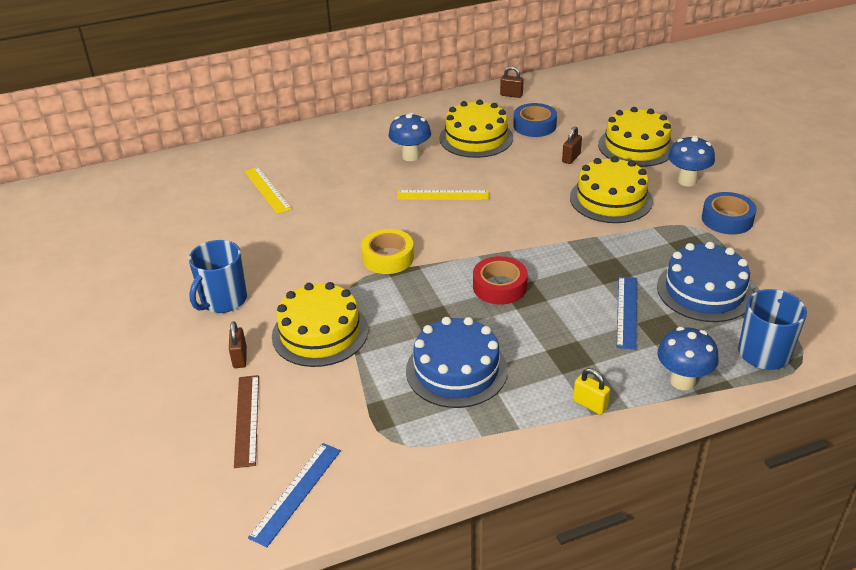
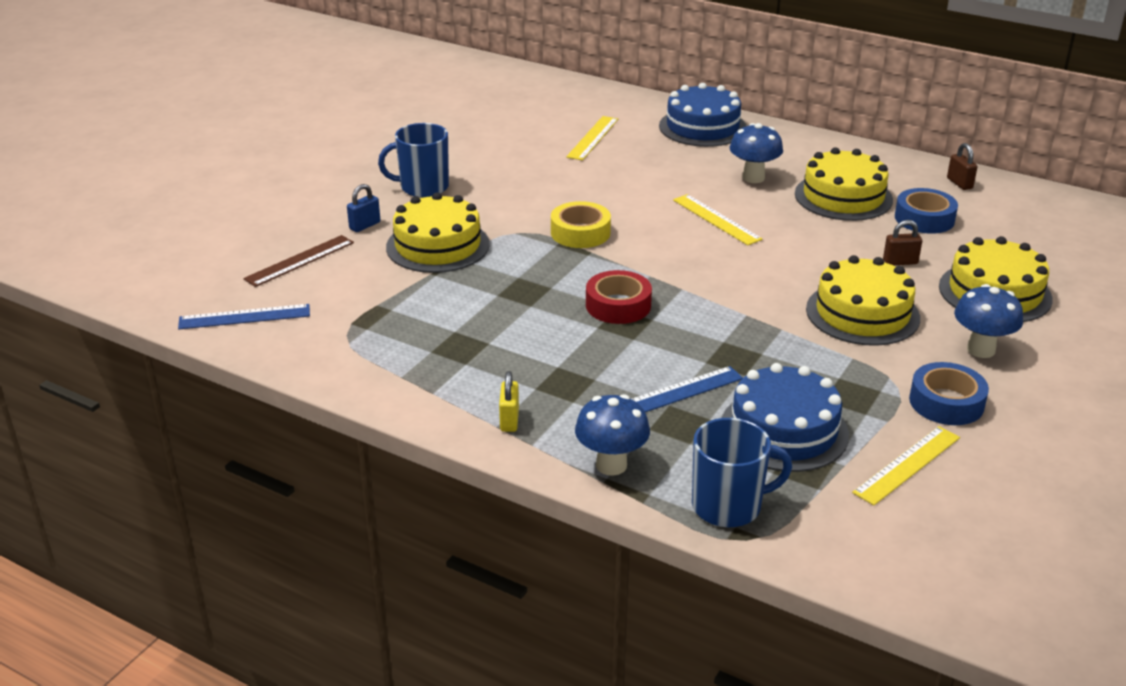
camera: 50 degrees right, 5 degrees down
brown padlock [229,321,247,368] -> blue padlock [347,184,380,232]
blue cake [406,317,508,408] -> blue cake moved to [659,83,746,147]
none -> yellow ruler [852,426,960,505]

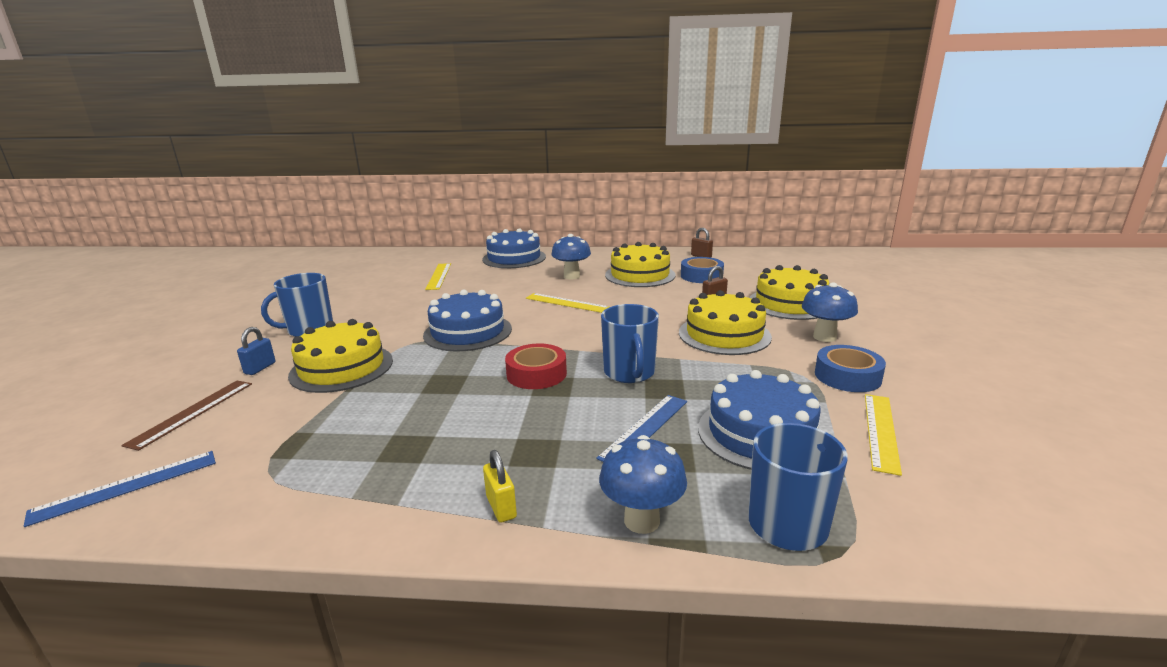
camera: 25 degrees left, 10 degrees down
yellow tape [551,201,611,248] -> blue cake [423,289,512,351]
none -> blue mug [601,304,659,383]

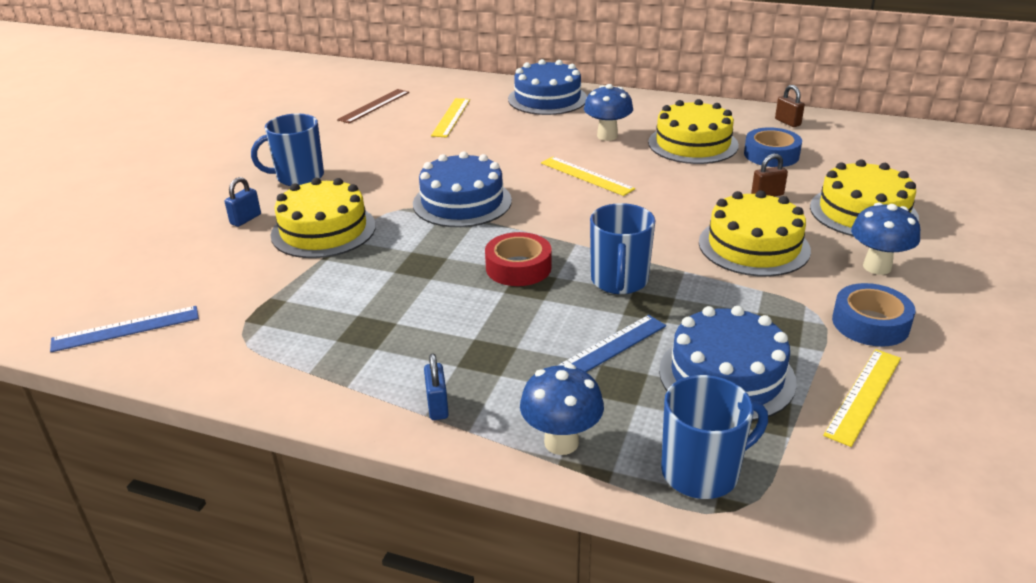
camera: 15 degrees right, 10 degrees up
brown ruler [121,381,252,451] -> brown ruler moved to [337,89,409,123]
yellow padlock [483,450,517,523] -> blue padlock [424,353,449,420]

